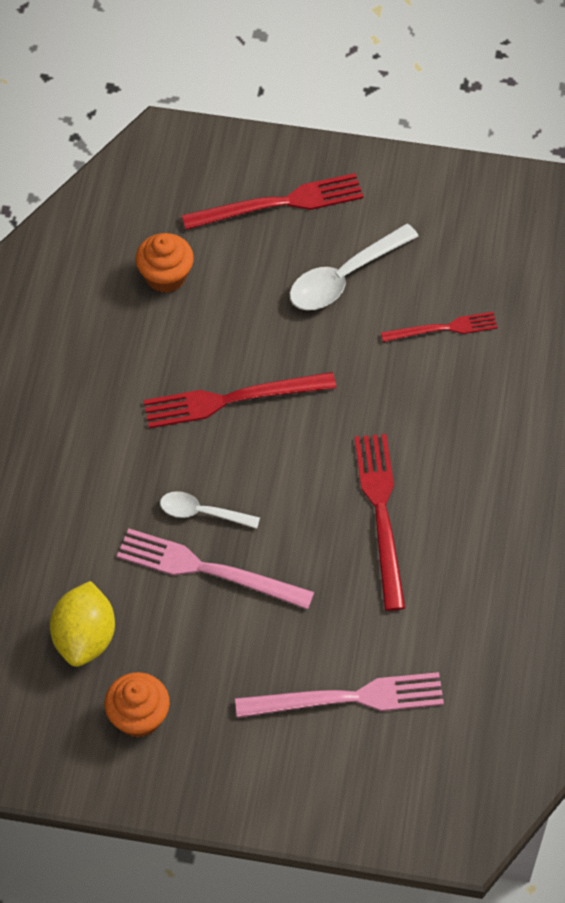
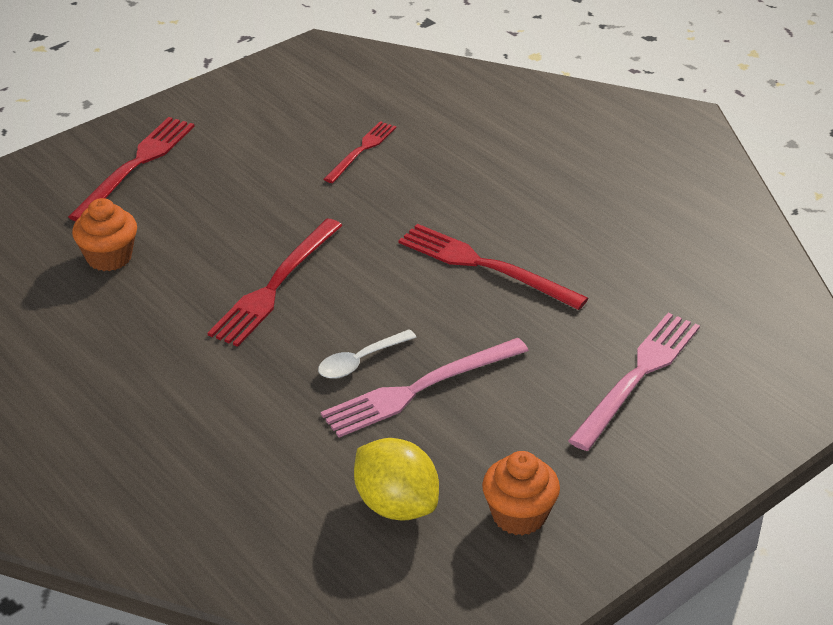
camera: 50 degrees left, 20 degrees down
white spoon [290,223,418,310] -> none

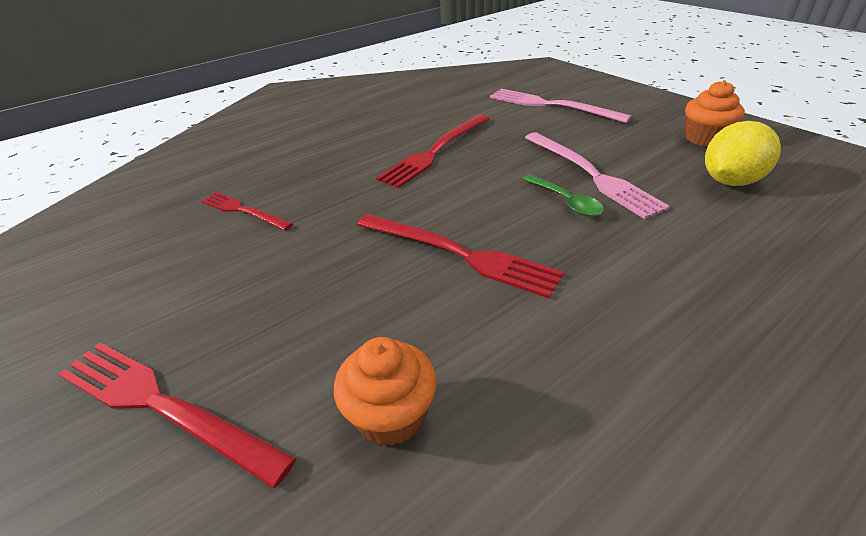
camera: 85 degrees left, 0 degrees up
white spoon [318,330,416,379] -> green spoon [522,174,604,216]

